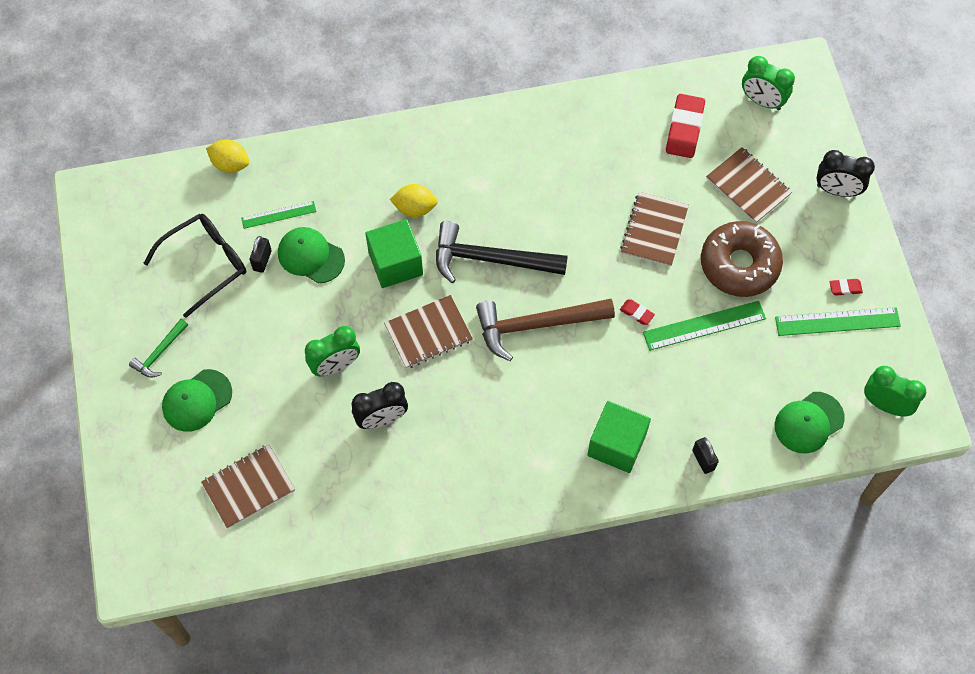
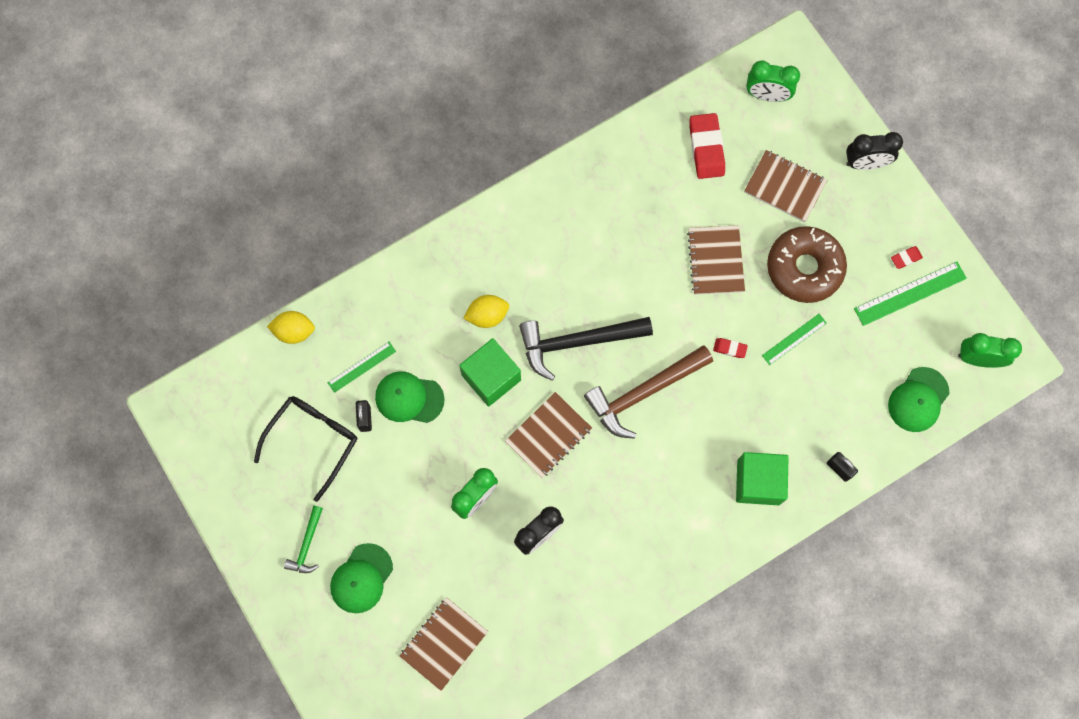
camera: 20 degrees left, 10 degrees up
green ruler [643,301,766,351] -> green ruler [762,314,827,365], size x0.62

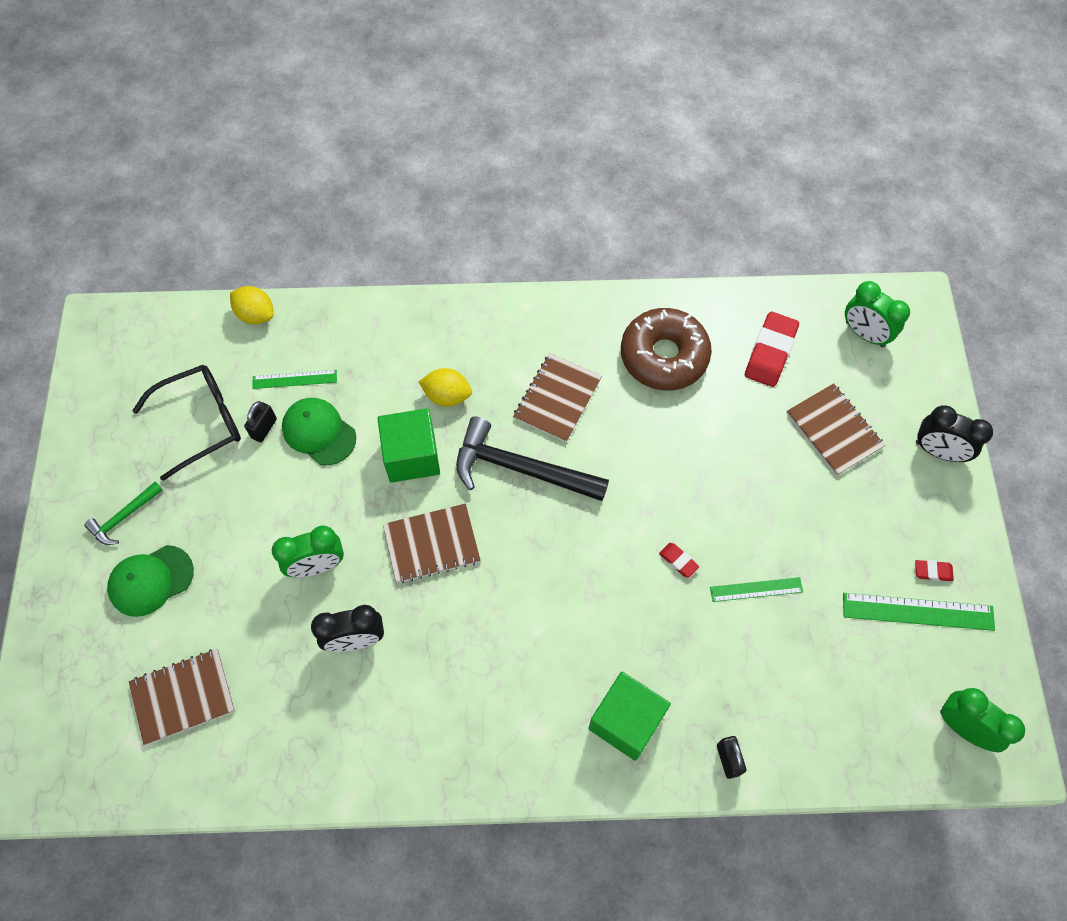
camera: 30 degrees right, 10 degrees down
brown hammer [584,345,713,439] -> none
brown notebook [687,225,745,295] -> brown notebook moved to [513,353,602,442]
brown donut [767,226,847,303] -> brown donut moved to [621,308,712,390]
green cap [888,367,949,432] -> none

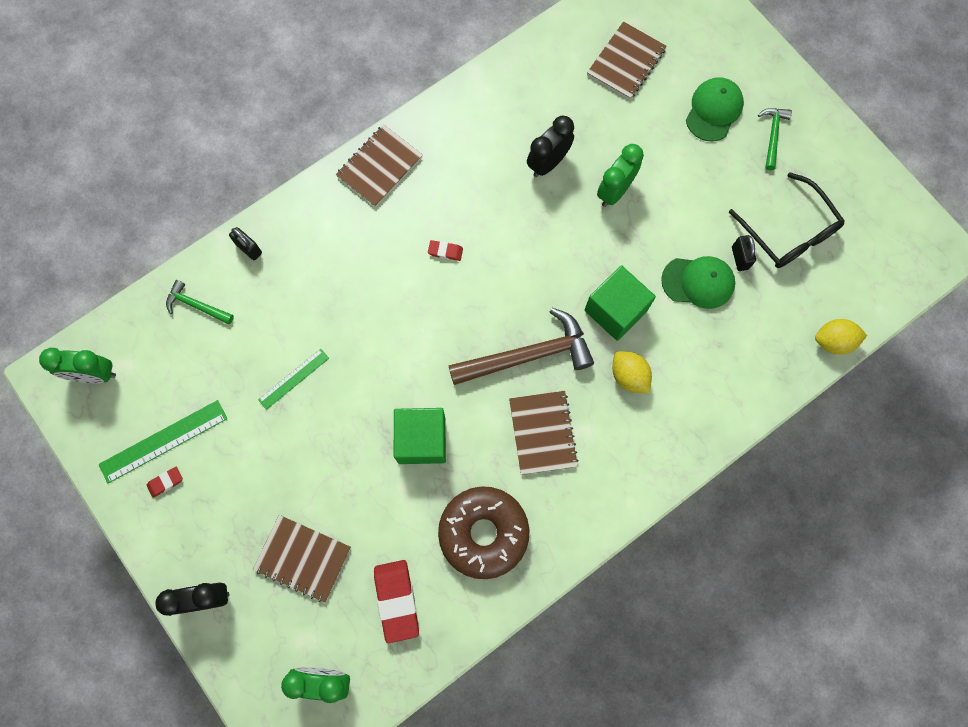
camera: 145 degrees right, 10 degrees up
black glasses [132,365,241,481] -> black glasses turned 60 degrees counterclockwise [729,172,845,268]
green ruler [252,370,337,389] -> none
brown notebook [383,503,481,583] -> brown notebook moved to [336,124,423,207]
yellow lemon [419,368,472,407] -> yellow lemon turned 75 degrees clockwise [612,351,652,394]
black hammer [456,416,609,501] -> brown hammer [448,308,594,385]
green cube [588,672,671,761] -> green cube moved to [394,408,446,464]
red eraser [659,543,699,578] -> red eraser moved to [428,240,463,261]
none -> green hammer [166,280,234,324]

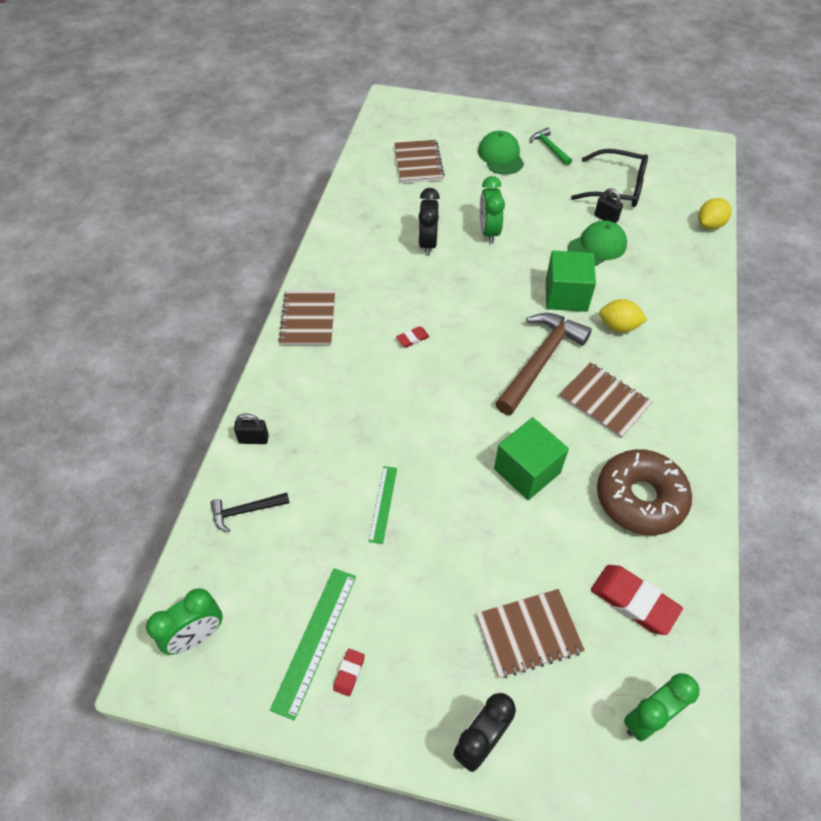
camera: 40 degrees left, 20 degrees down
green hammer [166,280,234,324] -> black hammer [211,492,290,532]

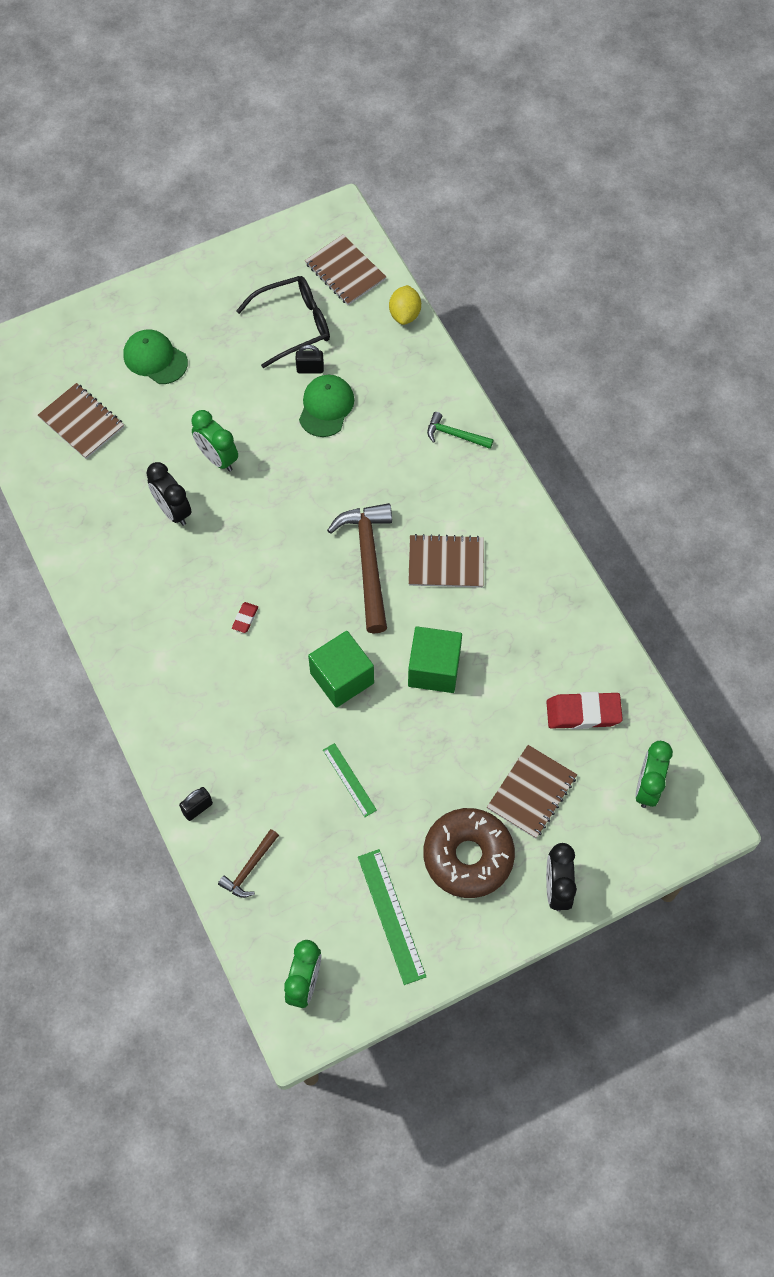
camera: 40 degrees left, 10 degrees up
black hammer [211,492,290,532] -> brown hammer [218,829,279,898]
brown notebook [278,290,335,345] -> brown notebook moved to [305,235,386,305]
red eraser [333,649,365,696] -> none
green hammer [530,127,572,166] -> green hammer moved to [427,412,493,449]
green cube [546,251,596,312] -> green cube moved to [308,631,374,708]
brown donut [597,449,692,535] -> brown donut moved to [424,808,515,898]
yellow lemon [599,299,647,332] -> none

